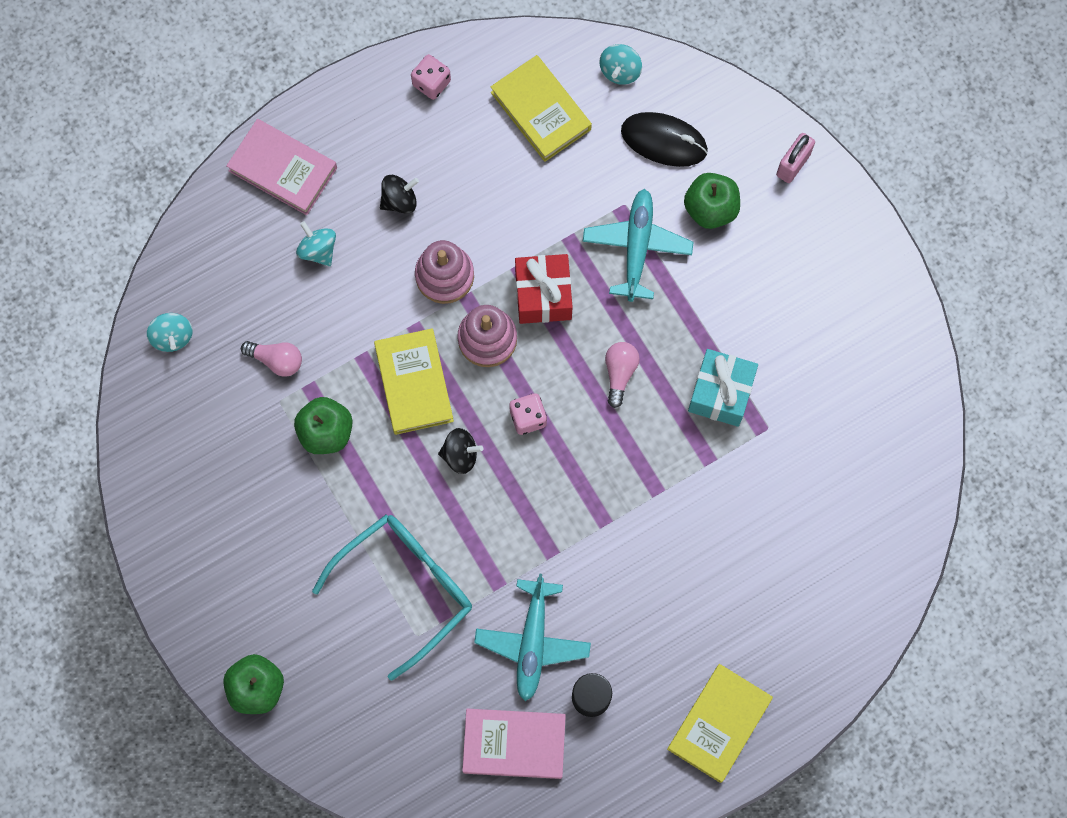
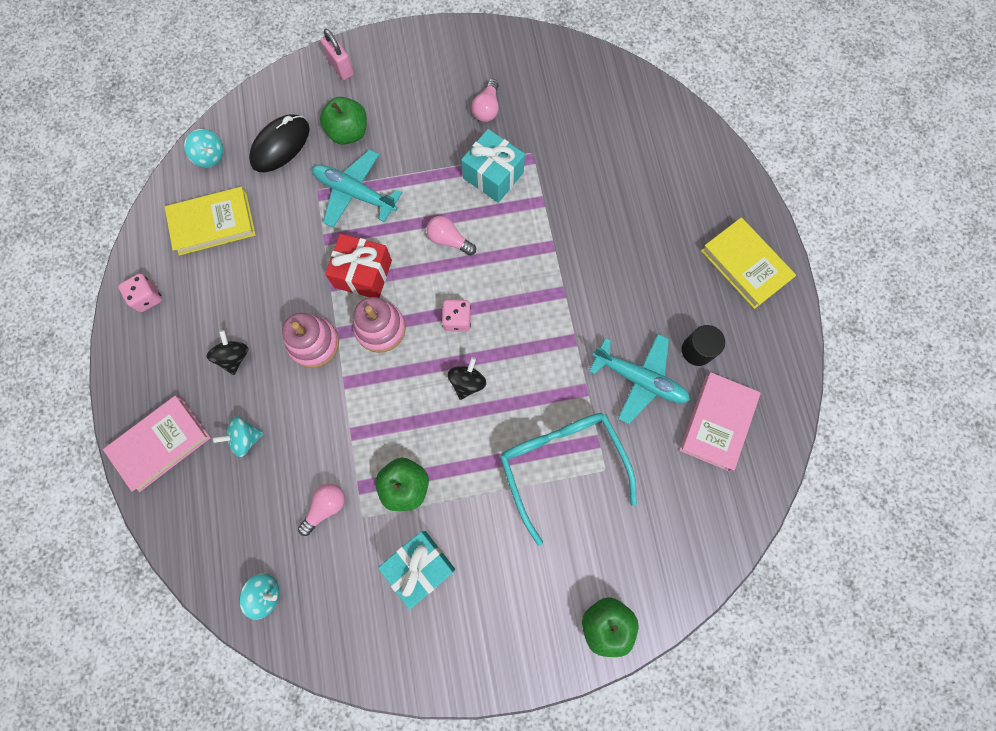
camera: 70 degrees left, 0 degrees up
yellow book [374,328,454,435] -> none
none -> turquoise gift [378,531,455,610]
none -> pink light bulb [472,79,499,122]

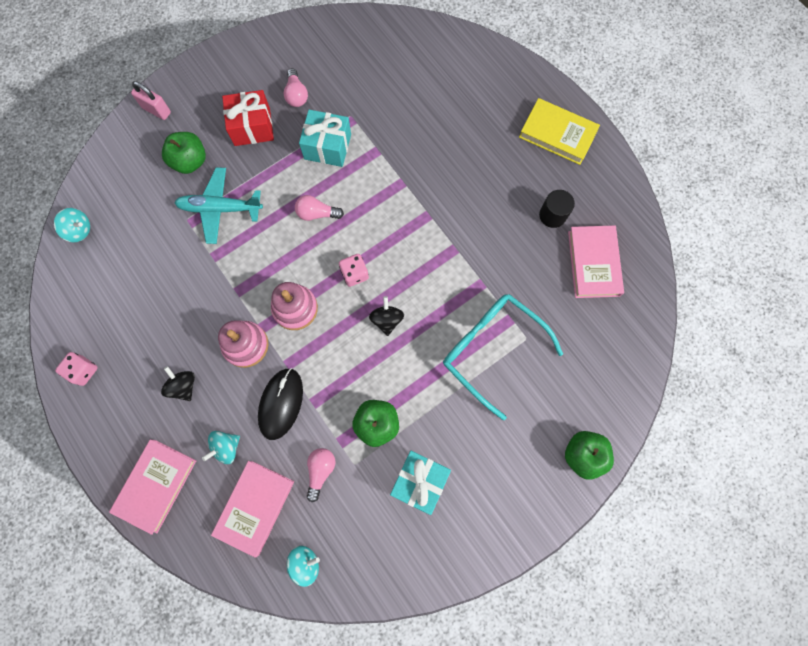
camera: 25 degrees left, 0 degrees up
yellow book [165,187,256,256] -> none
black mouse [249,114,310,172] -> black mouse moved to [258,368,303,440]
red gift [325,234,392,298] -> red gift moved to [222,90,274,146]
turquoise plane [589,334,690,424] -> none
none -> pink book [211,461,294,558]

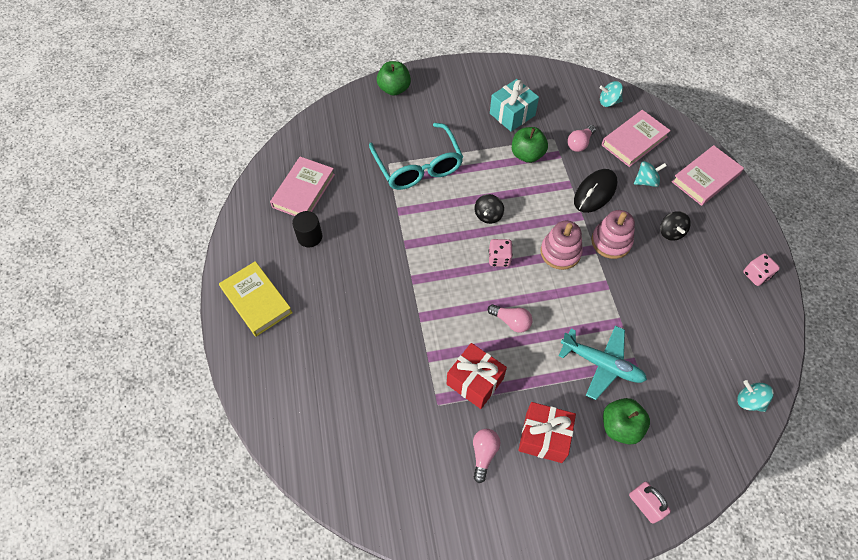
camera: 155 degrees left, 15 degrees down
turquoise gift [299,110,351,167] -> red gift [447,343,507,409]

